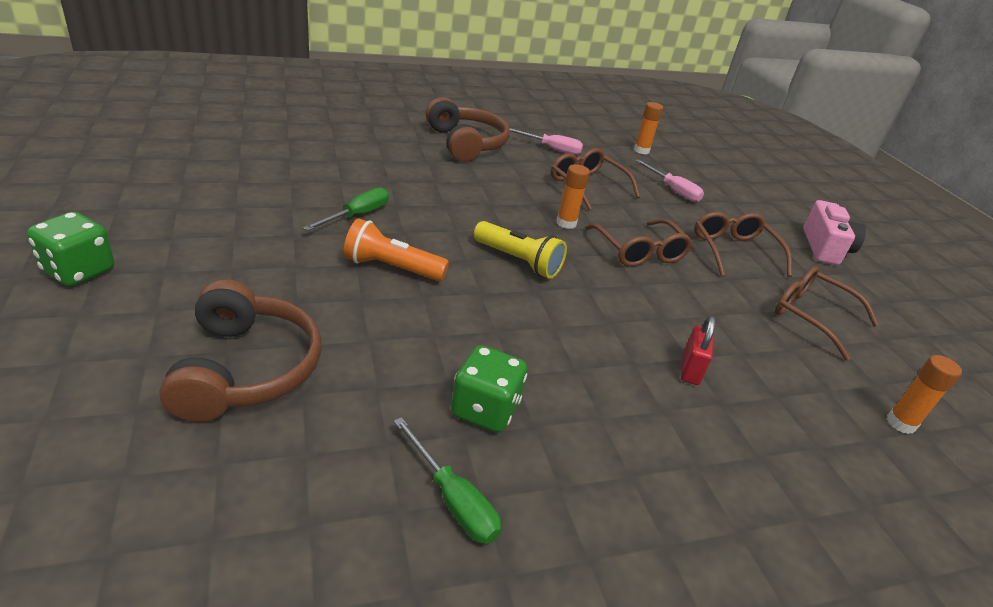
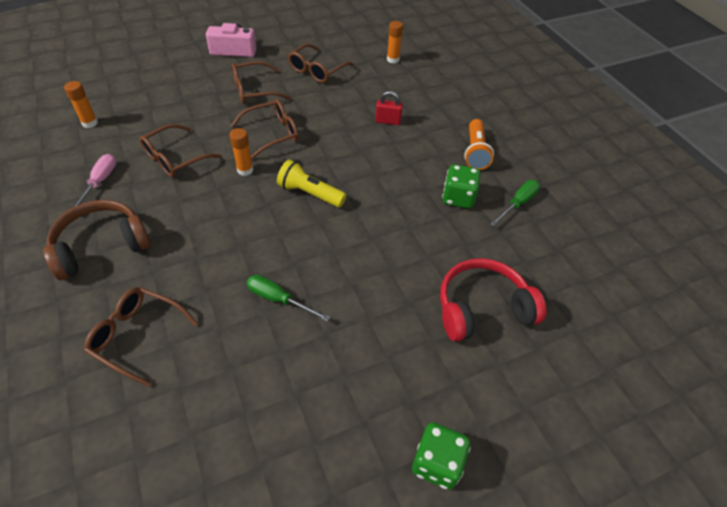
camera: 95 degrees left, 15 degrees up
brown headphones [159,279,321,422] -> red headphones [440,258,546,342]
orange flashlight [343,218,449,281] -> orange flashlight moved to [464,119,494,170]
yellow flashlight [474,221,567,279] -> yellow flashlight turned 90 degrees counterclockwise [277,159,346,207]
pink screwdriver [635,159,704,202] -> none
none -> brown glasses [84,287,198,387]

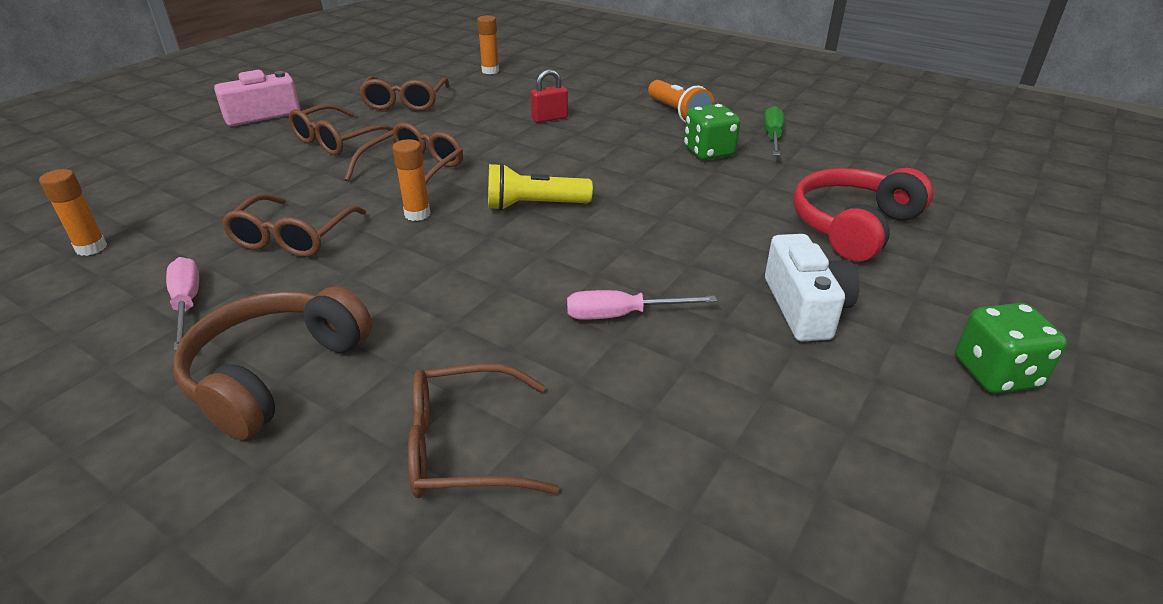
camera: 30 degrees left, 15 degrees down
green screwdriver [247,275,330,322] -> pink screwdriver [567,290,717,320]
none -> white camera [765,234,859,341]

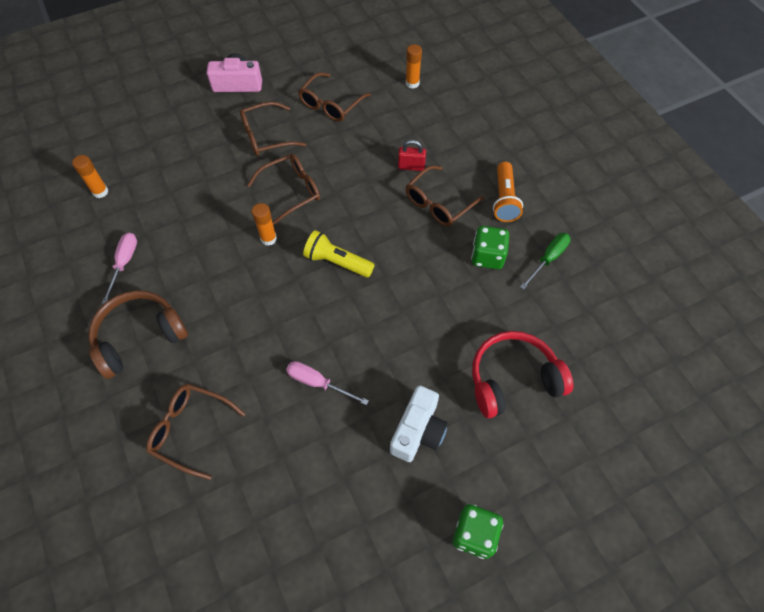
camera: 30 degrees right, 25 degrees up
brown glasses [221,194,366,257] -> brown glasses moved to [406,165,484,226]

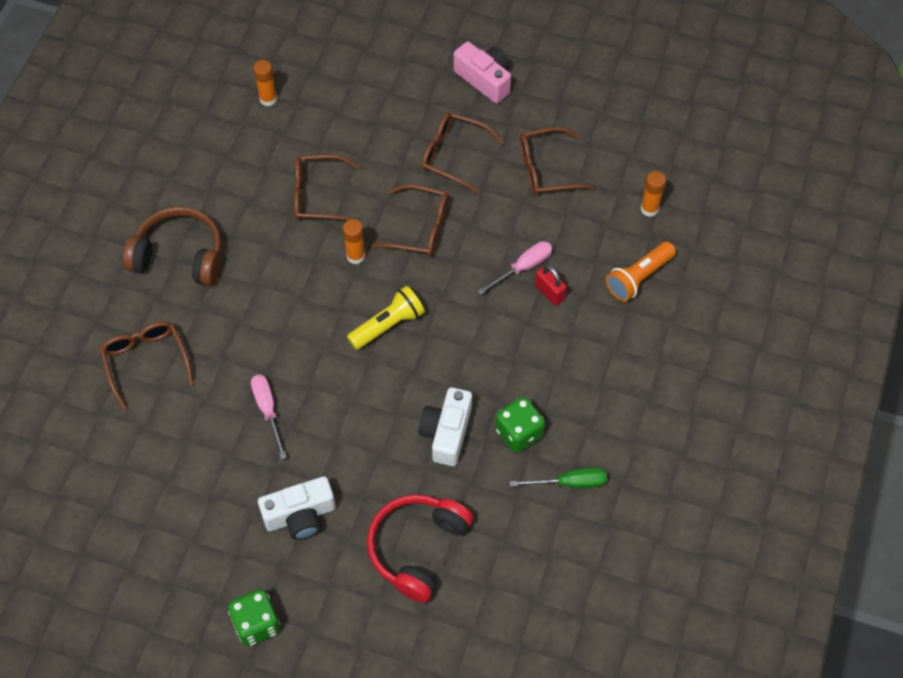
camera: 45 degrees right, 0 degrees up
pink screwdriver [102,233,137,304] -> pink screwdriver moved to [478,241,553,295]
yellow flashlight [303,230,375,278] -> yellow flashlight turned 75 degrees clockwise [347,286,425,350]
brown glasses [406,165,484,226] -> brown glasses moved to [294,154,360,221]
red headphones [472,331,574,418] -> red headphones turned 90 degrees counterclockwise [367,494,473,603]
orange flashlight [493,162,523,222] -> orange flashlight moved to [606,241,676,302]
none -> white camera [418,387,472,466]

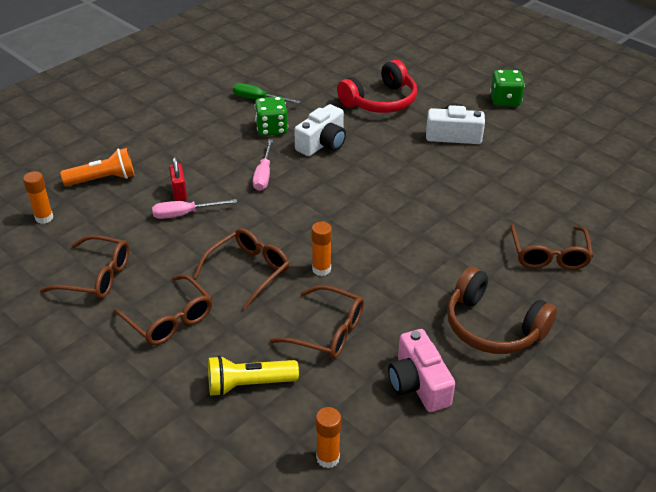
camera: 155 degrees left, 20 degrees down
pink screwdriver [251,374,287,459] -> pink screwdriver moved to [253,140,273,191]
yellow flashlight [347,286,425,350] -> yellow flashlight moved to [208,355,299,396]
brown glasses [370,184,449,256] -> brown glasses turned 90 degrees clockwise [194,228,289,310]
pink camera [454,42,511,103] -> pink camera moved to [388,329,455,412]

